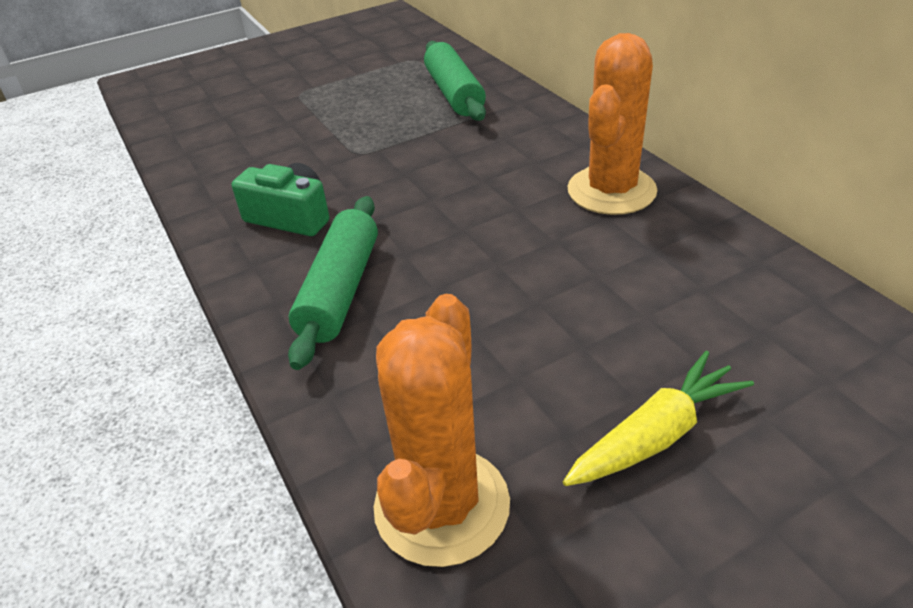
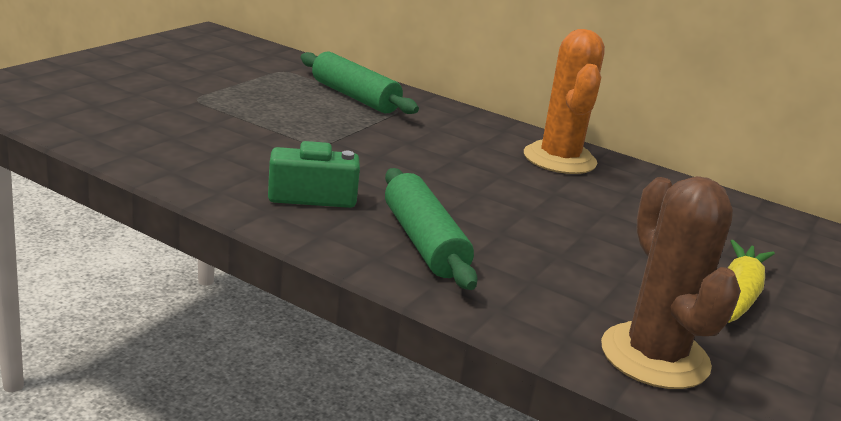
camera: 35 degrees left, 15 degrees down
orange cactus [374,294,510,567] -> brown cactus [601,176,741,389]

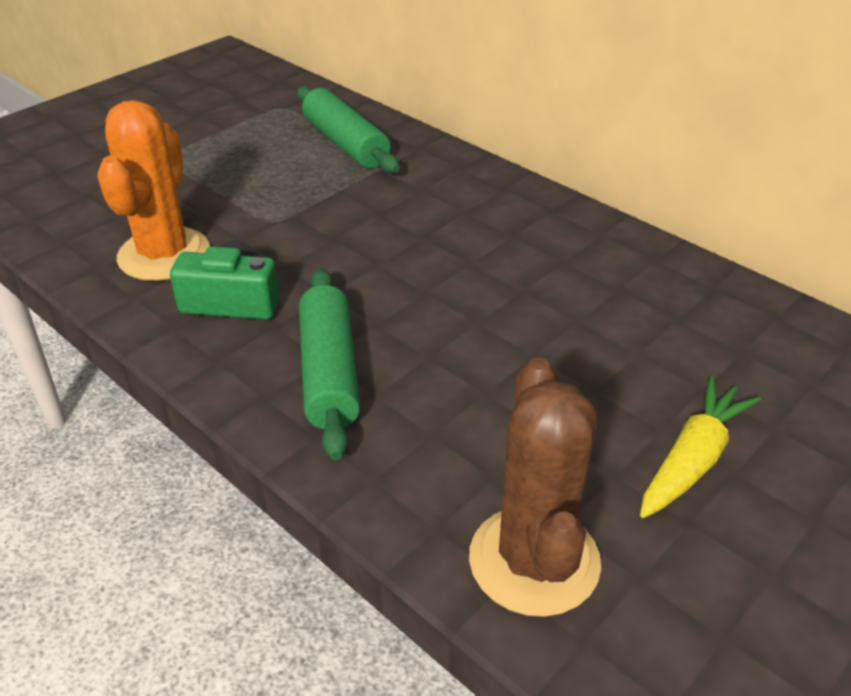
camera: 15 degrees right, 15 degrees up
orange cactus [524,29,605,174] -> orange cactus moved to [97,100,210,281]

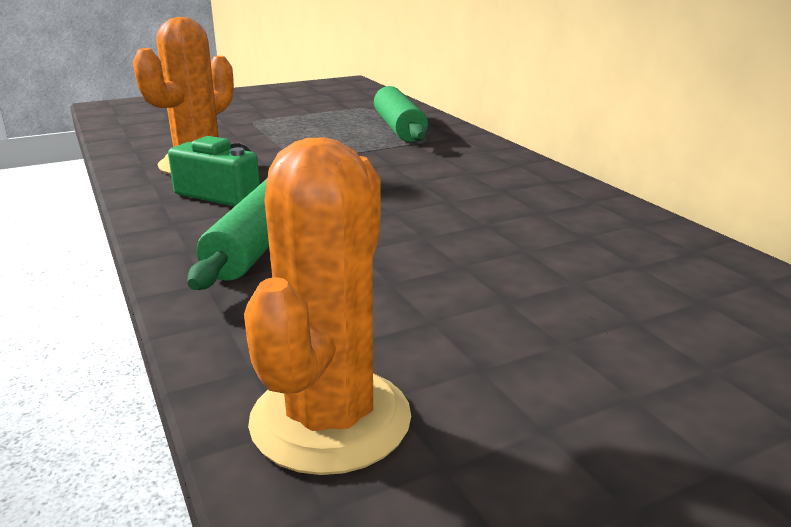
camera: 20 degrees right, 15 degrees down
brown cactus [469,357,601,617] -> orange cactus [244,137,411,475]
yellow carrot [640,376,761,518] -> none

